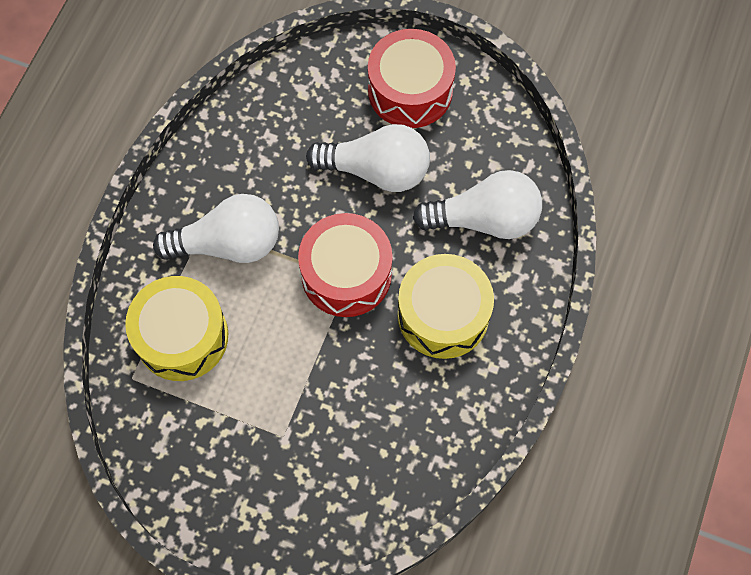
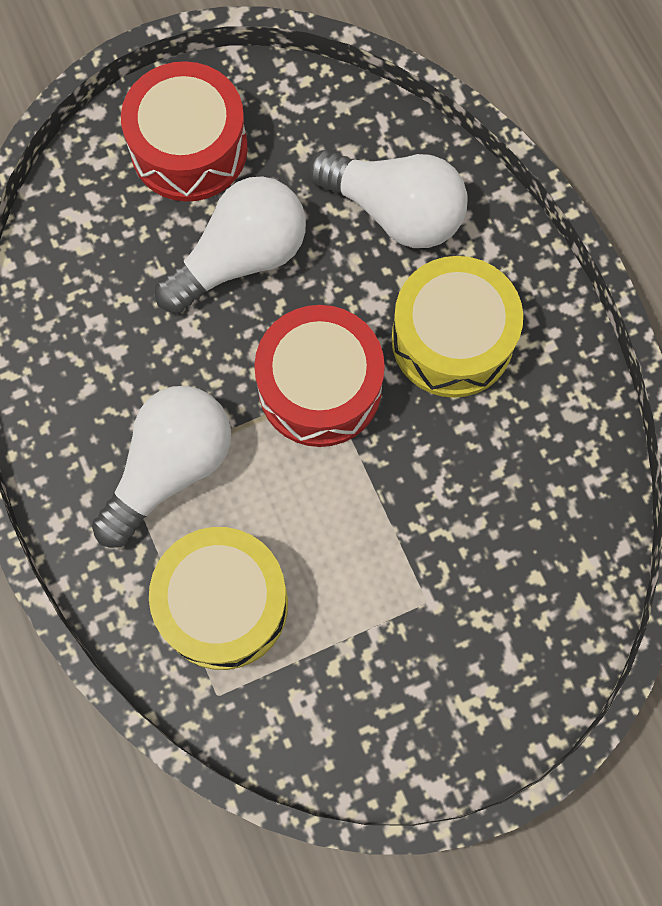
camera: 45 degrees left, 5 degrees up
white light bulb [413,170,542,239] -> white light bulb turned 75 degrees clockwise [308,150,468,248]

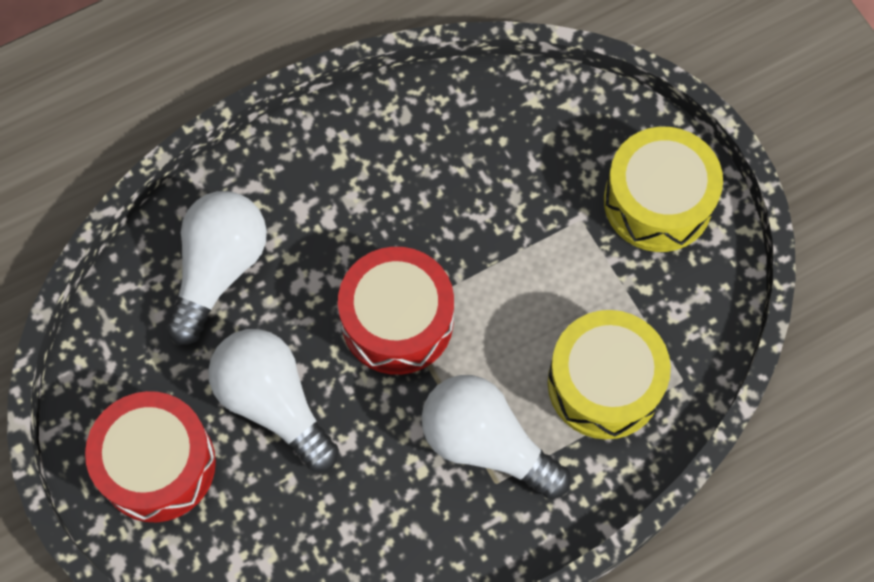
camera: 95 degrees left, 5 degrees down
yellow drum [391,256,523,398] -> yellow drum moved to [604,127,723,252]

